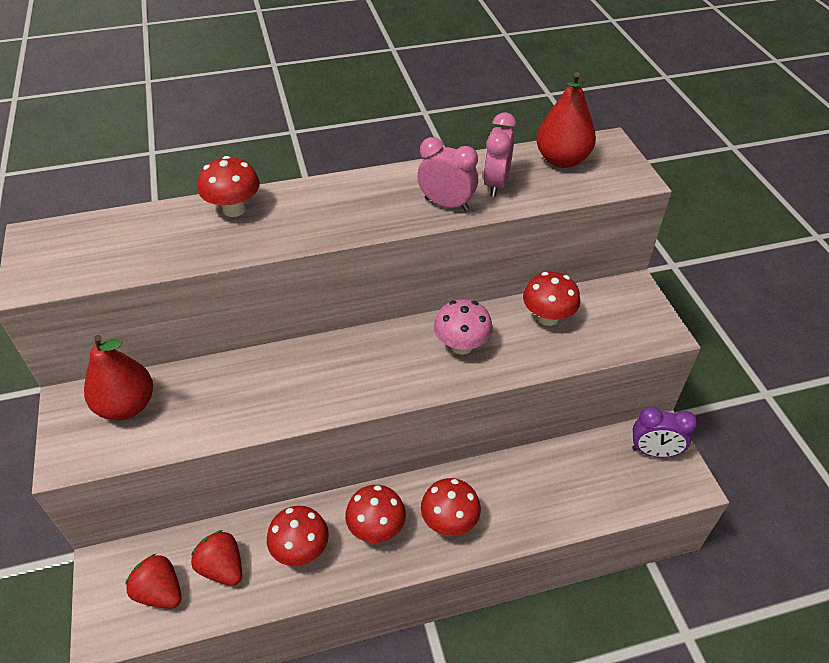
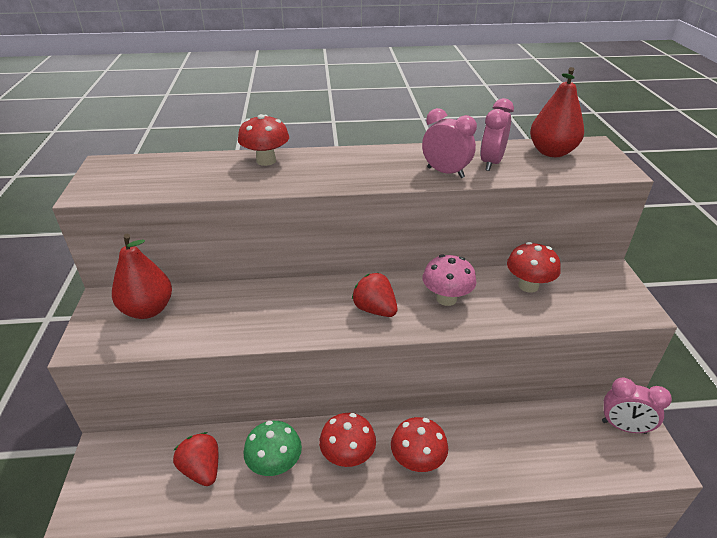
camera: 10 degrees right, 10 degrees down
red strawberry [125,553,182,609] -> red strawberry moved to [352,273,398,317]
red mushroom [267,506,329,566] -> green mushroom [244,421,302,476]
purple clock [632,406,697,457] -> pink clock [602,378,672,434]

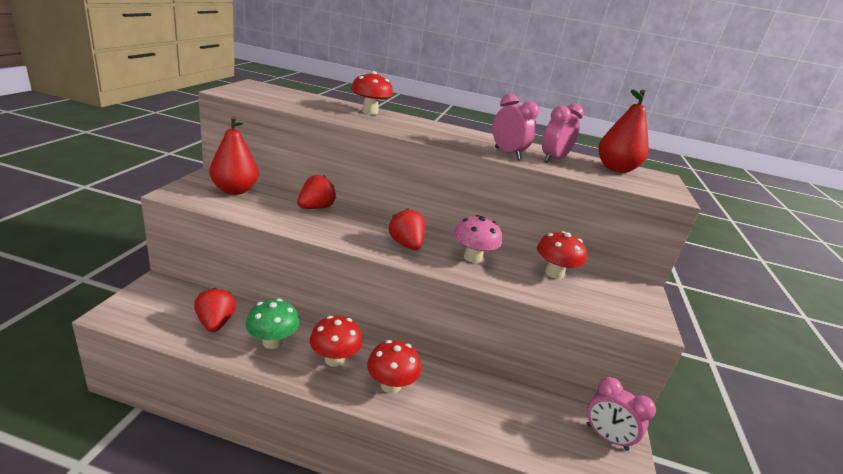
camera: 15 degrees right, 10 degrees down
none -> red strawberry [297,175,336,209]

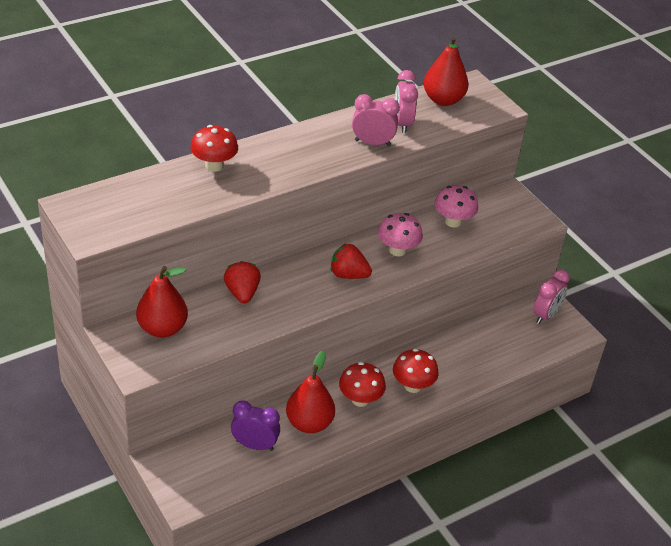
camera: 45 degrees left, 15 degrees up
red strawberry [194,287,236,332] -> purple clock [231,400,280,451]
green mushroom [246,299,299,349] -> red pear [286,350,335,433]
red mushroom [537,231,587,279] -> pink mushroom [435,185,478,228]
pink clock [587,377,656,451] -> pink clock turned 45 degrees counterclockwise [533,270,570,324]

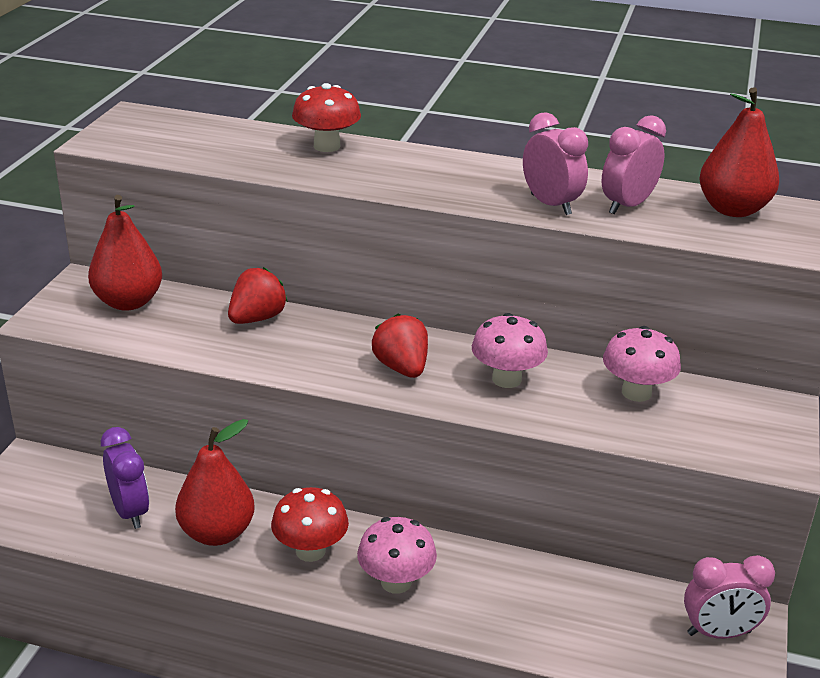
camera: 50 degrees right, 10 degrees down
red mushroom [393,349,439,393] -> pink mushroom [357,517,437,594]

